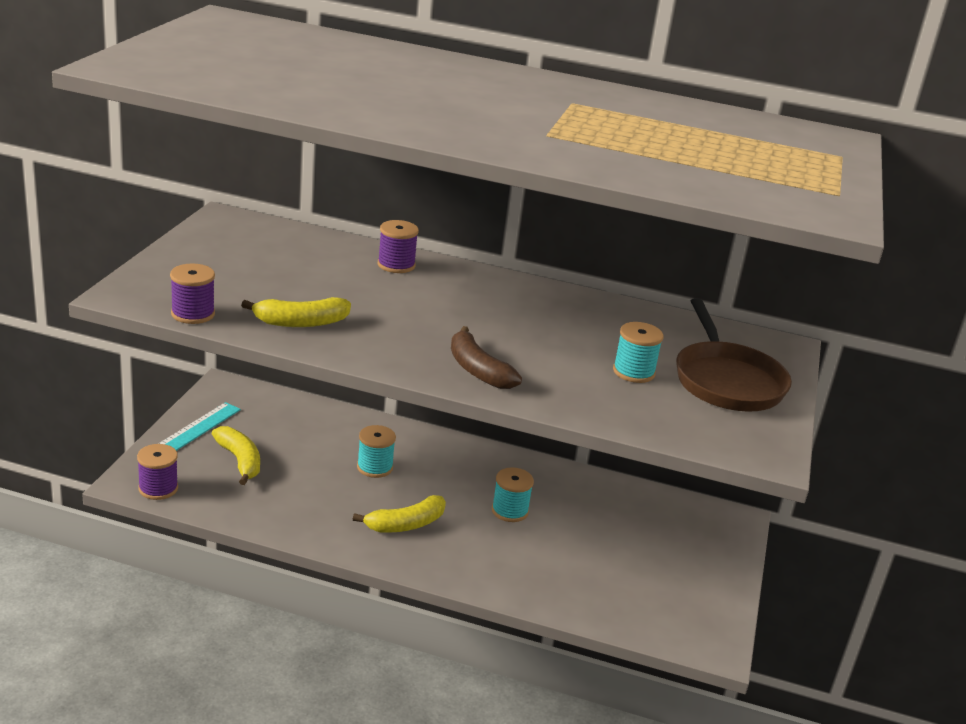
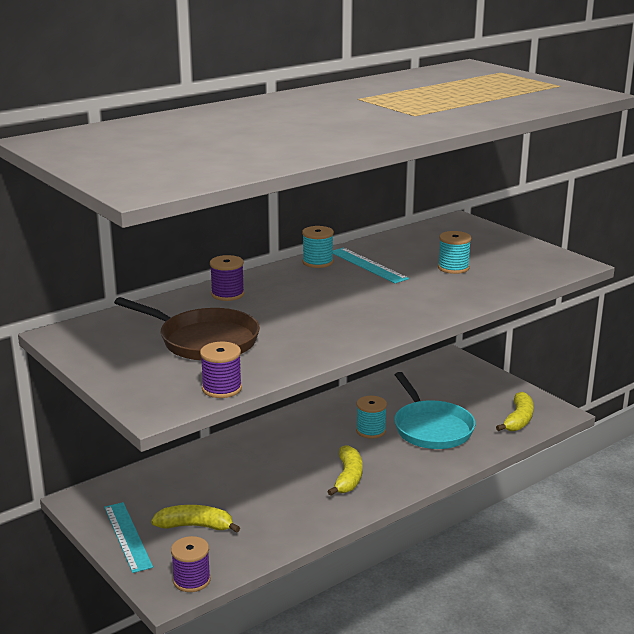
camera: 50 degrees left, 5 degrees down
yellow banana [241,297,351,327] -> yellow banana moved to [496,392,534,431]
turquoise spool [357,425,396,478] -> turquoise spool moved to [302,226,334,268]
brown banana [451,326,522,389] -> none
brown pan [676,298,792,412] -> brown pan moved to [114,297,260,361]
none -> turquoise ruler [333,248,409,283]
none -> turquoise pan [394,372,475,449]

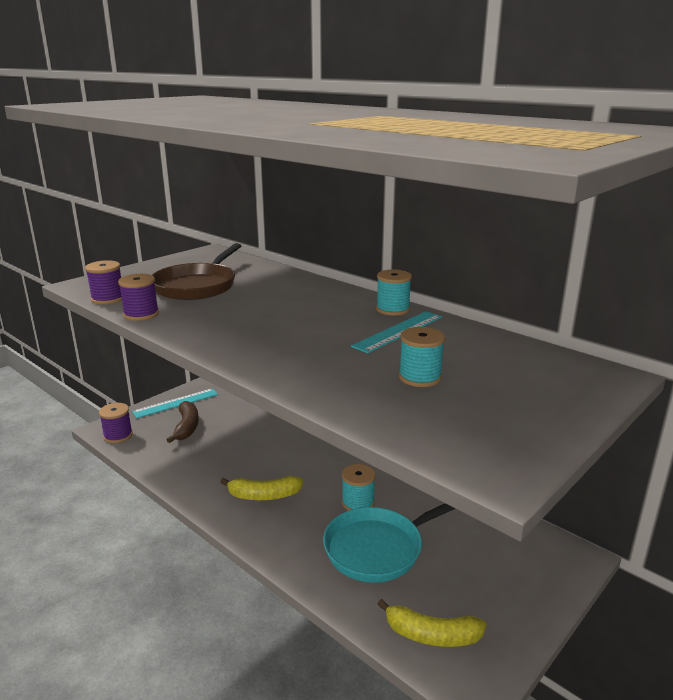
camera: 80 degrees right, 0 degrees up
yellow banana [151,505,240,533] -> brown banana [167,401,199,443]
purple spool [210,255,245,301] -> purple spool moved to [118,274,159,321]

